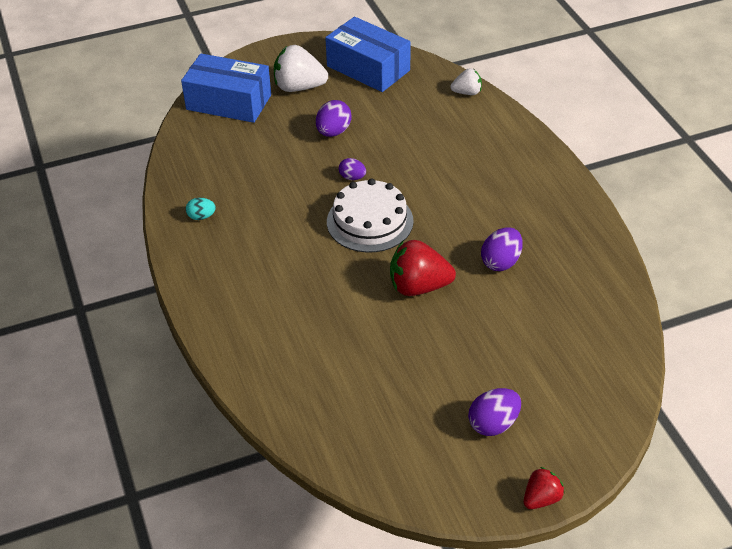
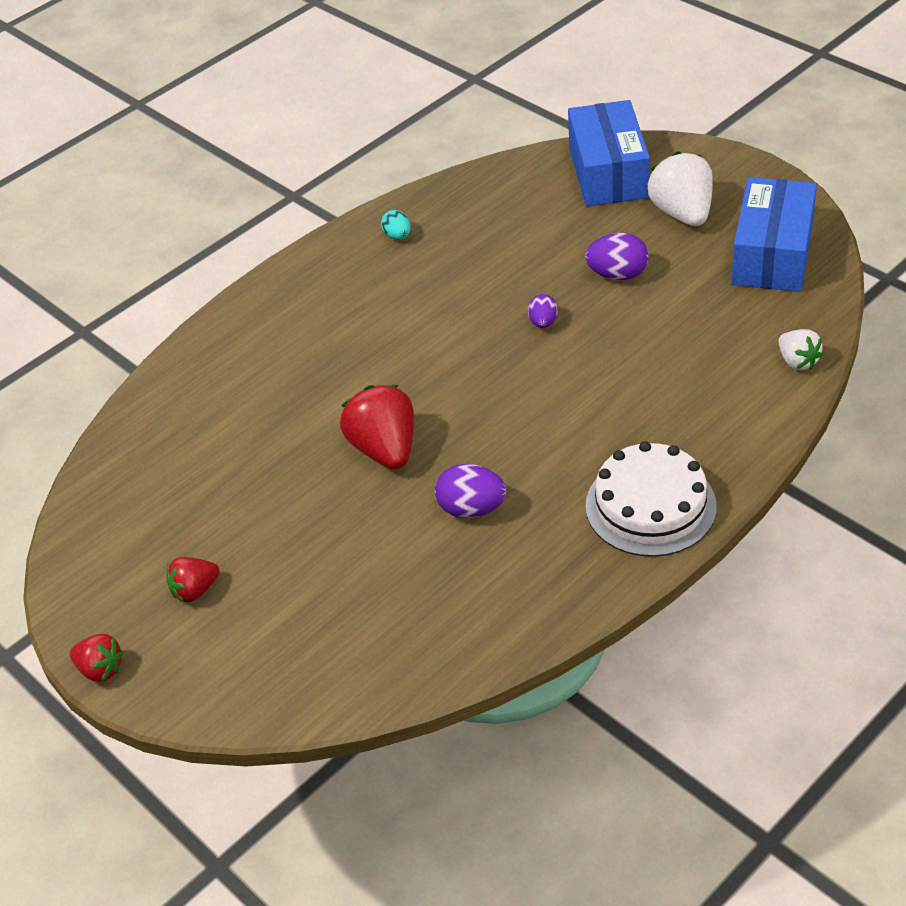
camera: 70 degrees right, 0 degrees up
white cake [327,178,414,253] -> white cake moved to [585,441,717,557]
purple egg [468,388,521,436] -> red strawberry [166,557,220,602]

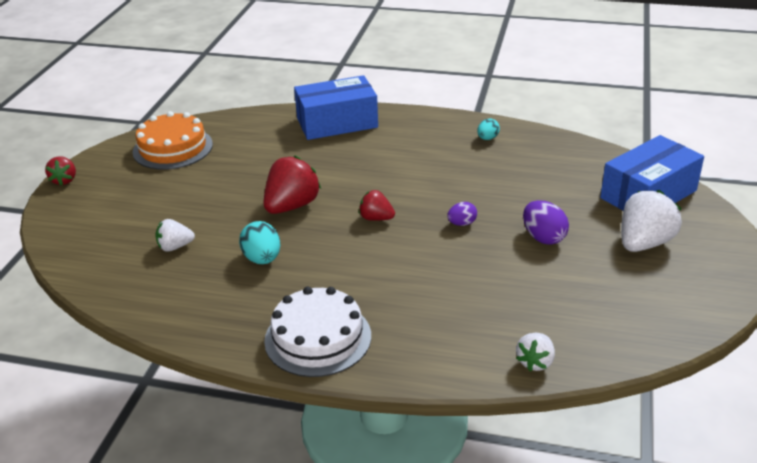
camera: 55 degrees right, 10 degrees down
red strawberry [166,557,220,602] -> red strawberry moved to [359,190,395,221]
purple egg [435,464,507,518] -> turquoise egg [239,221,281,264]
blue box [731,177,817,292] -> blue box moved to [294,75,378,140]
none -> orange cake [133,111,213,170]
none -> white strawberry [155,219,195,252]

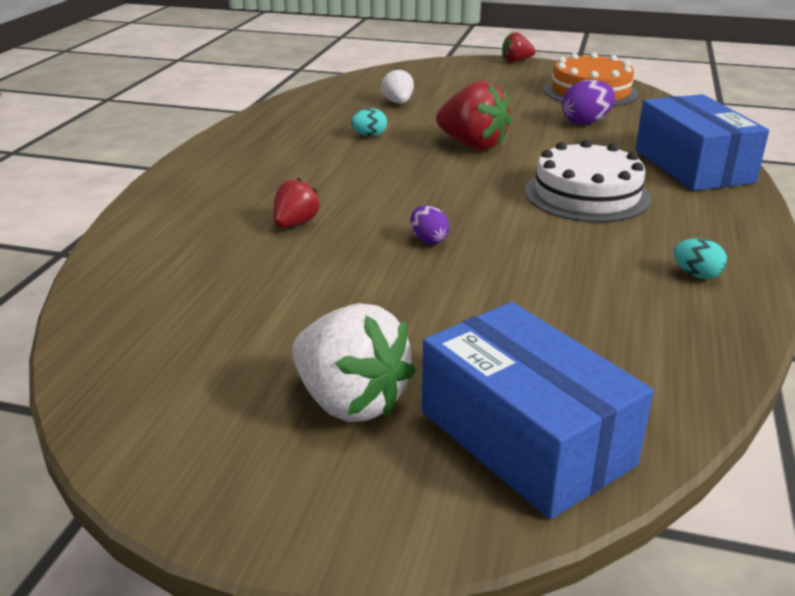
camera: 90 degrees right, 5 degrees down
turquoise egg [239,221,281,264] -> turquoise egg [351,108,387,136], size x0.62
white cake [264,287,371,377] -> white cake moved to [525,140,651,222]
red strawberry [359,190,395,221] -> red strawberry moved to [273,178,320,228]
white strawberry [516,333,555,371] -> none
purple egg [523,200,569,245] -> purple egg moved to [562,80,615,125]

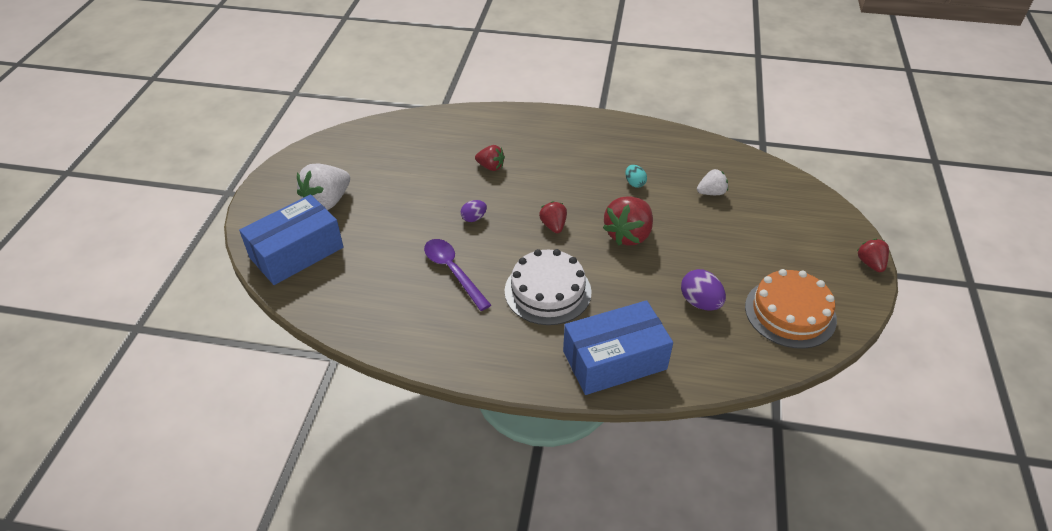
camera: 85 degrees right, 15 degrees up
turquoise egg [674,238,727,279] -> none
none -> purple spoon [424,239,491,311]
none -> red strawberry [539,201,567,233]

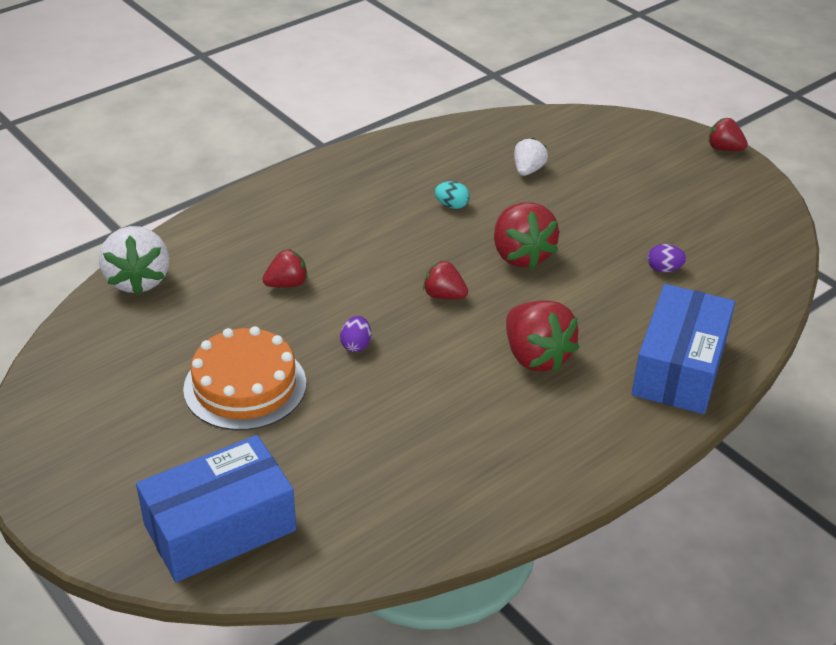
camera: 50 degrees left, 5 degrees down
blue box [239,194,343,285] -> blue box turned 60 degrees clockwise [136,435,296,582]
white strawberry [297,164,350,210] -> white strawberry moved to [99,226,169,295]
purple spoon [424,239,491,311] -> none
white cake [505,249,592,325] -> red strawberry [506,300,579,372]
purple egg [681,269,726,311] -> purple egg [647,244,686,272], size x0.62
orange cake [745,269,837,349] -> orange cake moved to [183,326,306,430]

